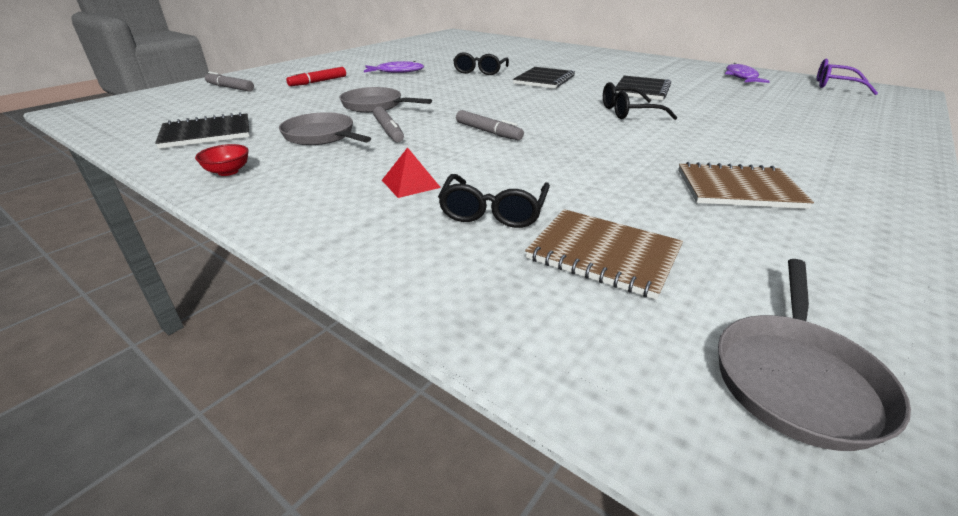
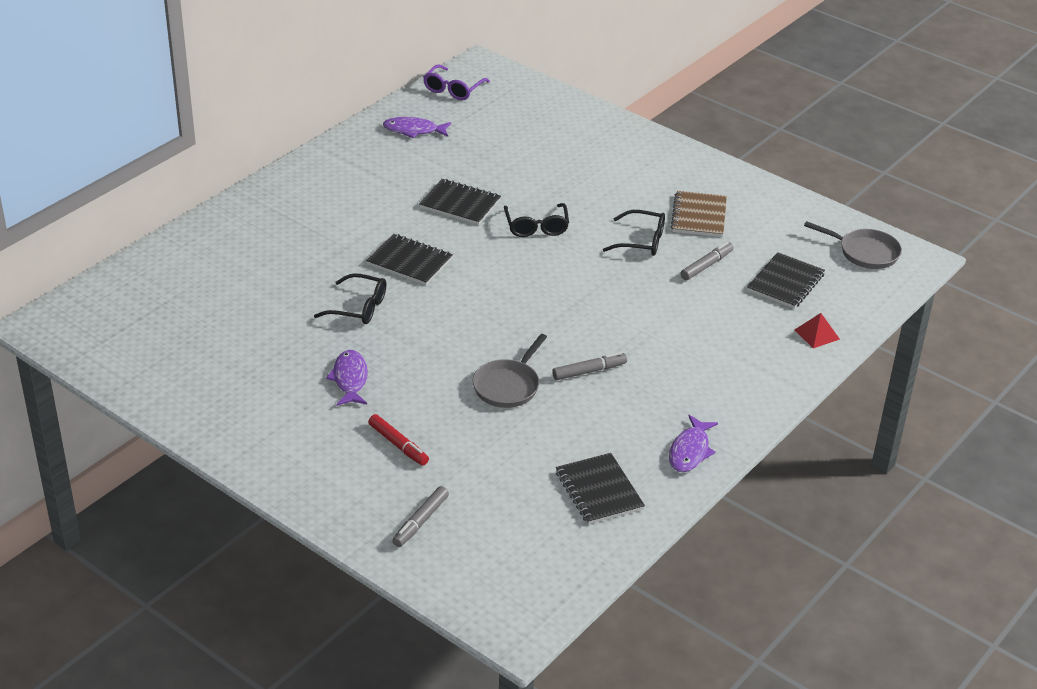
camera: 90 degrees left, 5 degrees up
red bowl [195,144,249,176] -> purple fish [669,415,718,472]
grey pan [279,112,371,145] -> none
red pyramid [382,147,441,198] -> red pyramid moved to [795,313,840,348]
black glasses [438,174,550,228] -> black glasses moved to [603,210,665,256]
grey marker [456,110,524,140] -> grey marker moved to [681,242,733,280]
brown notebook [525,209,683,300] -> black notebook [747,252,825,309]

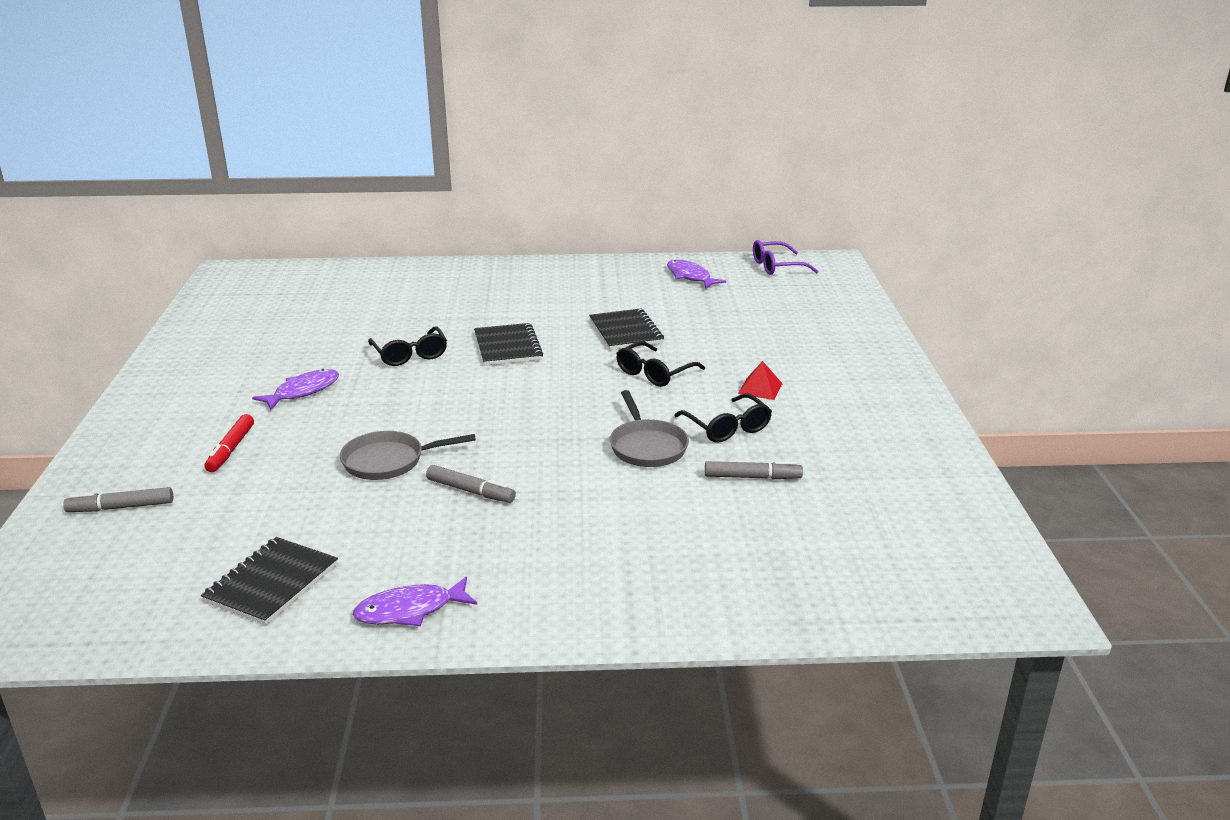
camera: 50 degrees right, 10 degrees down
brown notebook [671,191,727,237] -> none
black notebook [747,252,825,309] -> none
red pyramid [795,313,840,348] -> red pyramid moved to [738,361,783,400]
grey pan [804,221,902,269] -> grey pan moved to [610,390,689,467]

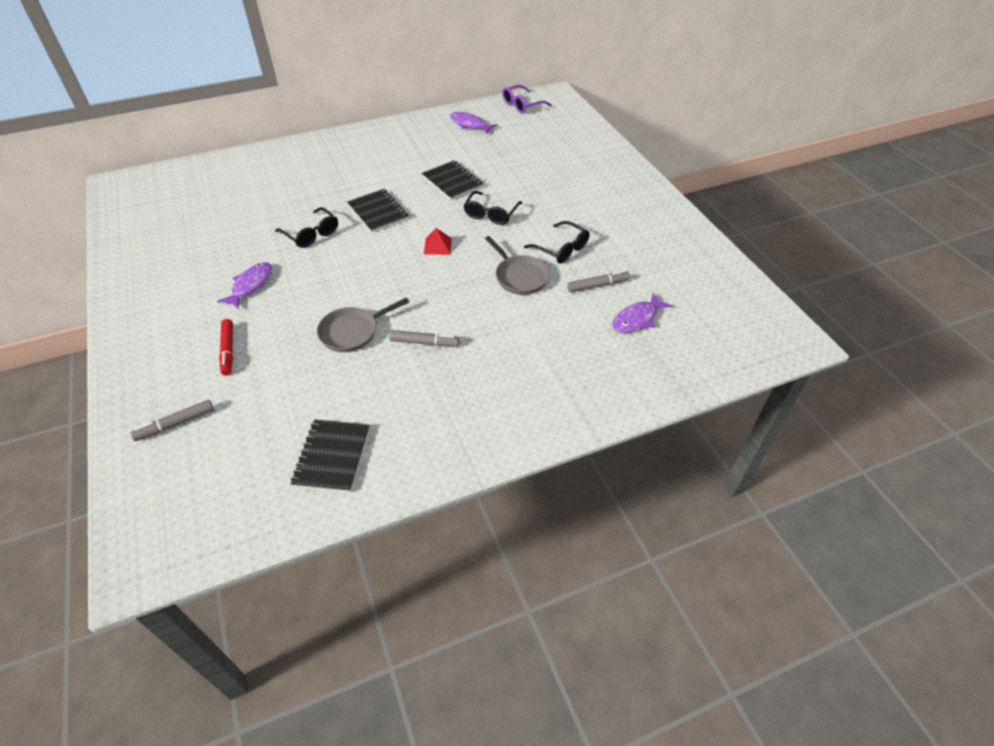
camera: 20 degrees left, 20 degrees up
purple fish [353,576,477,626] -> purple fish moved to [612,293,672,333]
red pyramid [738,361,783,400] -> red pyramid moved to [424,228,452,255]

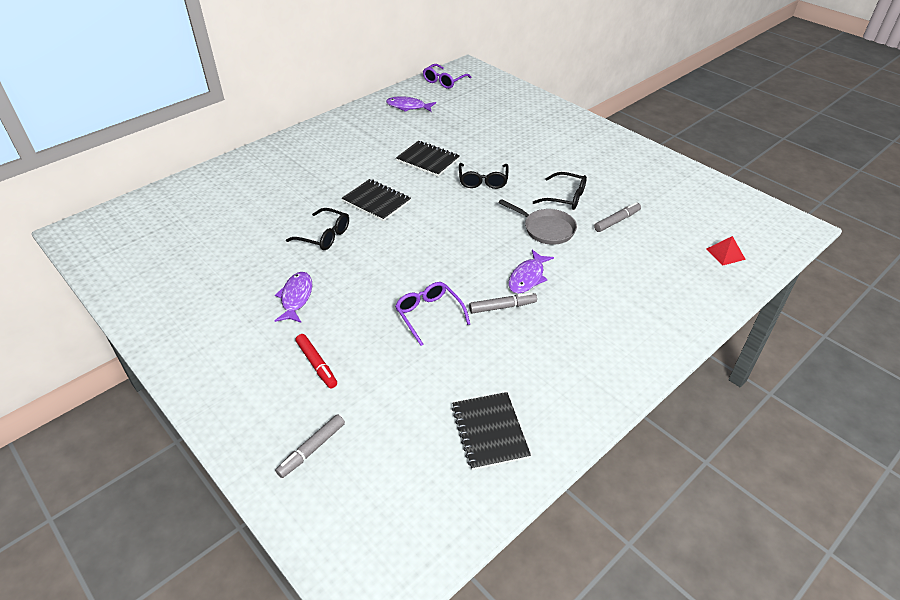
camera: 20 degrees left, 5 degrees down
grey pan [317,298,409,352] -> purple glasses [395,282,470,346]
red pyramid [424,228,452,255] -> red pyramid moved to [706,236,746,266]
purple fish [612,293,672,333] -> purple fish moved to [508,250,554,294]

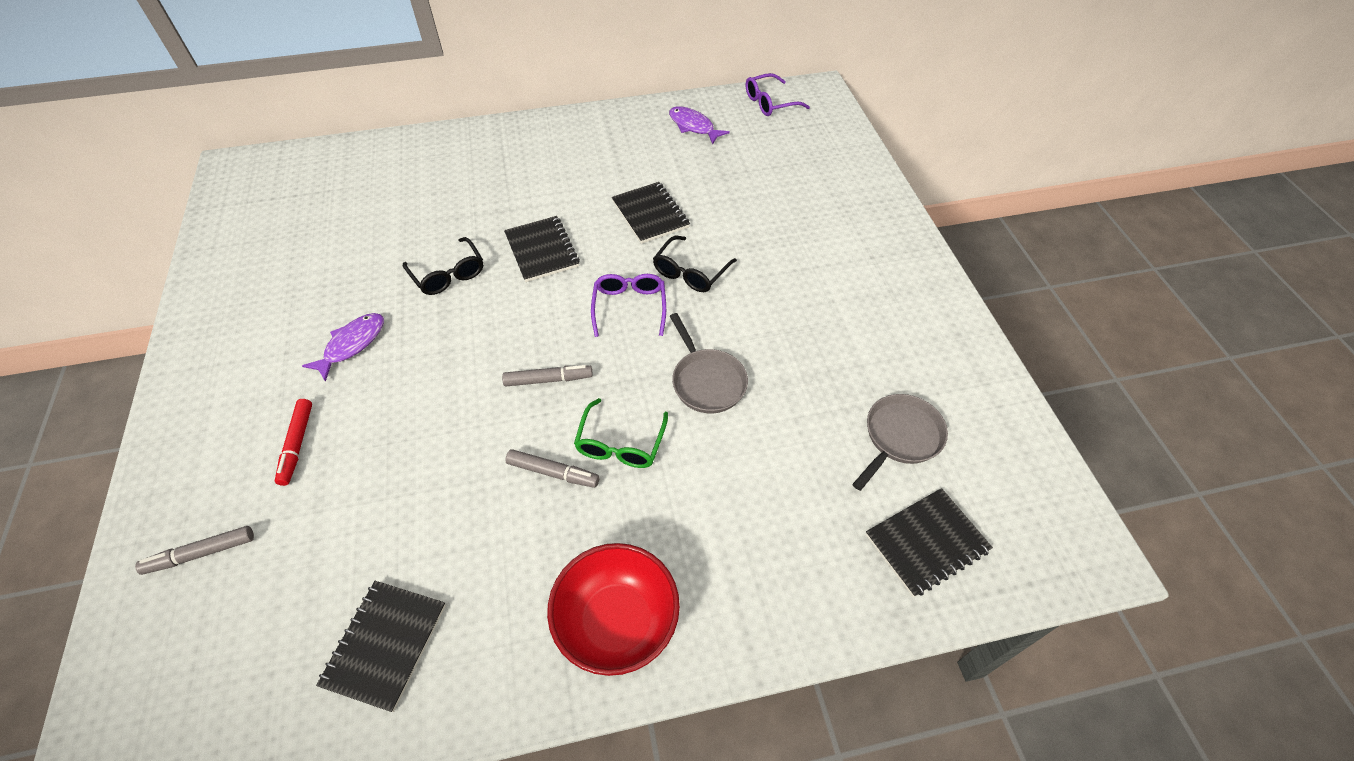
camera: 30 degrees right, 10 degrees up
purple glasses [395,282,470,346] -> purple glasses moved to [591,274,666,337]
purple fish [508,250,554,294] -> green glasses [574,398,668,468]
black glasses [533,172,587,210] -> none
grey marker [594,202,641,232] -> grey marker moved to [502,365,593,386]
red pyramid [706,236,746,266] -> black notebook [866,488,993,597]
none -> red bowl [547,543,680,676]
none -> grey pan [852,394,948,491]

